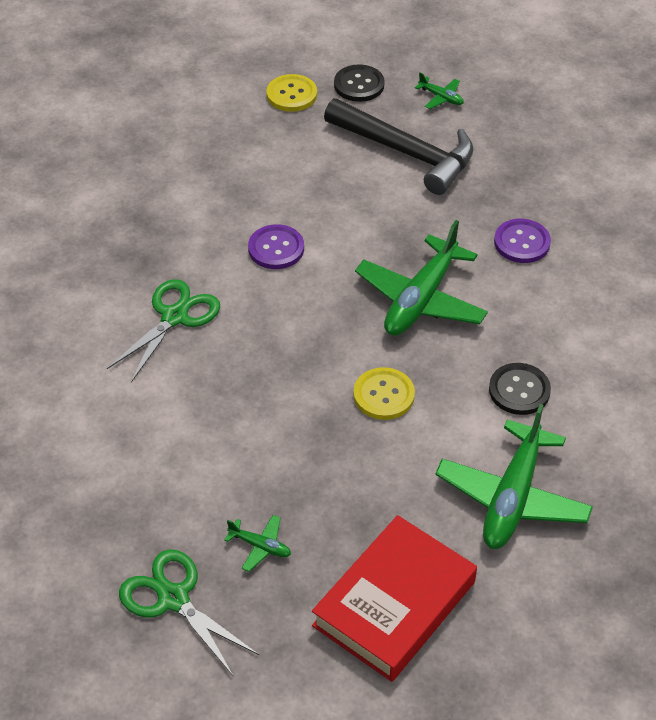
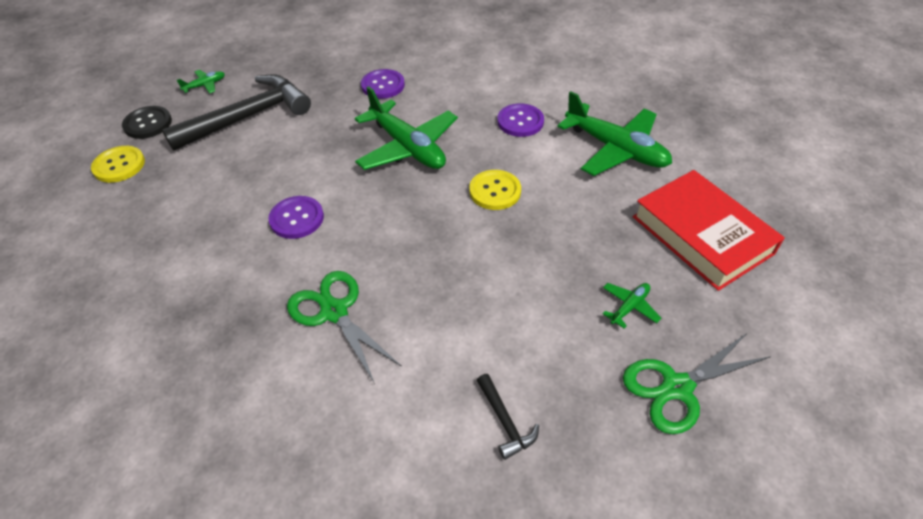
camera: 70 degrees left, 0 degrees up
black button [489,363,551,415] -> purple button [497,103,544,137]
none -> black hammer [477,374,539,460]

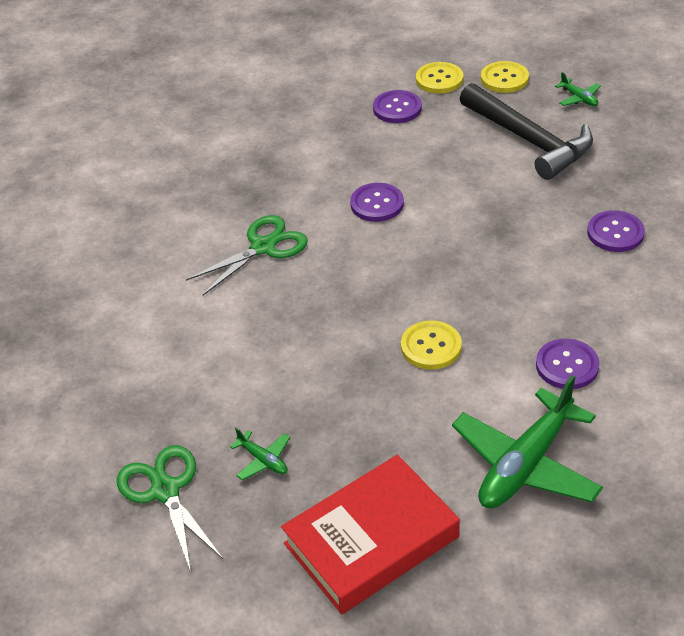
camera: 90 degrees right, 5 degrees down
black button [122,106,172,139] -> yellow button [481,61,529,93]
green plane [355,86,458,170] -> none
black hammer [477,374,539,460] -> none
none -> purple button [373,90,422,123]

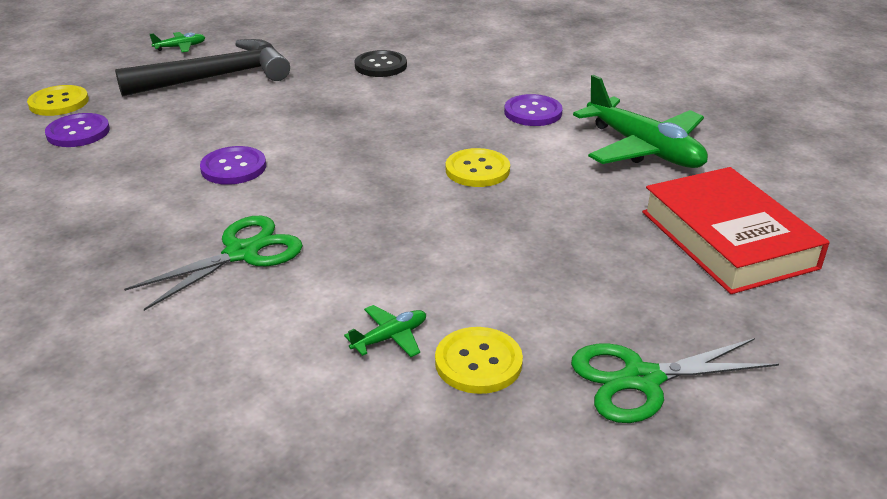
camera: 80 degrees left, 10 degrees down
green scissors [186,215,308,295] -> green scissors turned 75 degrees clockwise [124,216,303,311]
green plane [230,427,290,481] -> green plane moved to [344,305,426,357]
yellow button [481,61,529,93] -> yellow button moved to [435,327,523,394]
purple button [587,210,645,252] -> black button [355,50,407,77]

